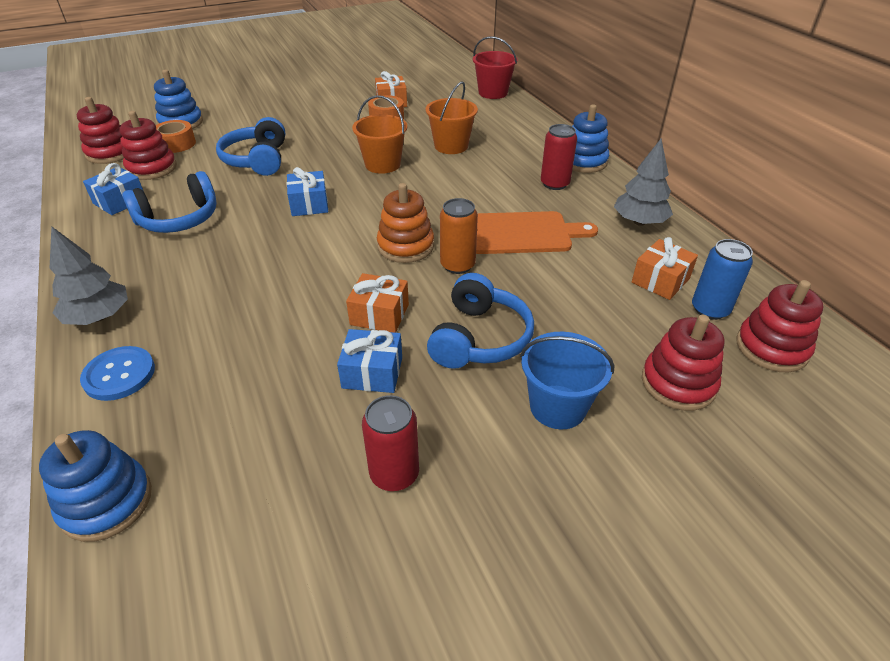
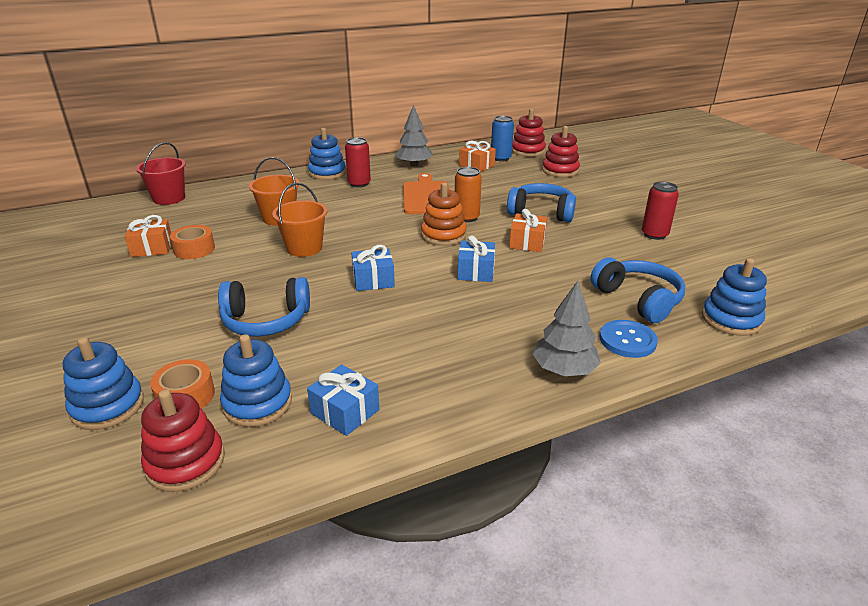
camera: 90 degrees left, 10 degrees down
red stacking toy [119,111,177,180] -> blue stacking toy [220,334,292,427]
blue headphones [122,171,217,233] -> blue headphones moved to [590,257,685,323]
blue gift [337,329,402,393] -> blue gift moved to [457,236,495,282]
blue bucket [520,332,615,429] -> none

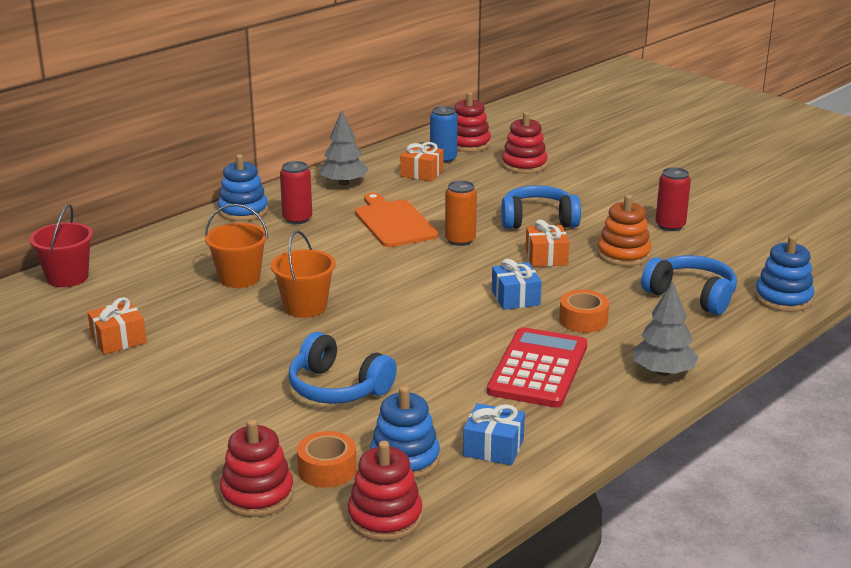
camera: 20 degrees left, 5 degrees down
blue stacking toy [63,337,144,430] -> red stacking toy [220,419,294,517]
orange tape [170,225,215,259] -> orange tape moved to [559,290,609,333]
blue headphones [218,277,310,337] -> blue headphones turned 60 degrees clockwise [289,332,397,404]
blue gift [351,245,395,291] -> none
orange stacking toy [421,183,466,246] -> orange stacking toy moved to [597,195,651,266]
blue button [599,320,658,358] -> none
none -> red calculator [487,327,587,408]

